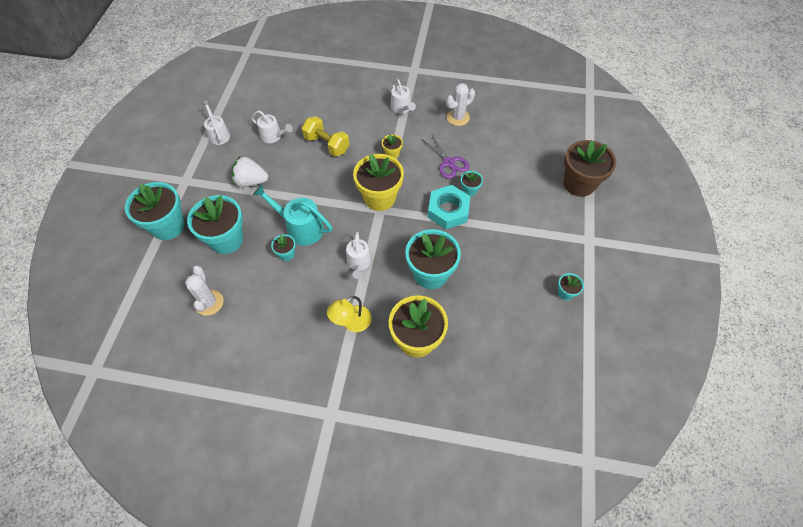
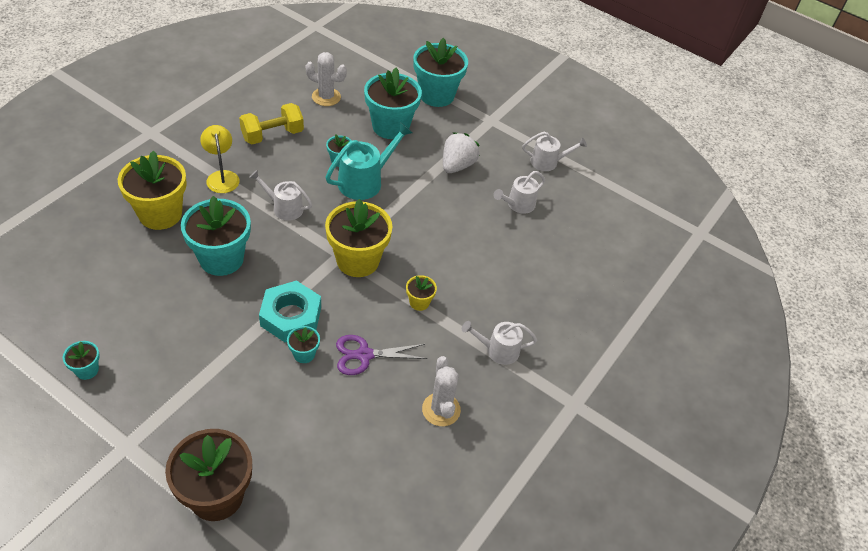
camera: 110 degrees right, 10 degrees down
yellow dumbbell [302,116,349,157] -> yellow dumbbell moved to [239,103,304,144]

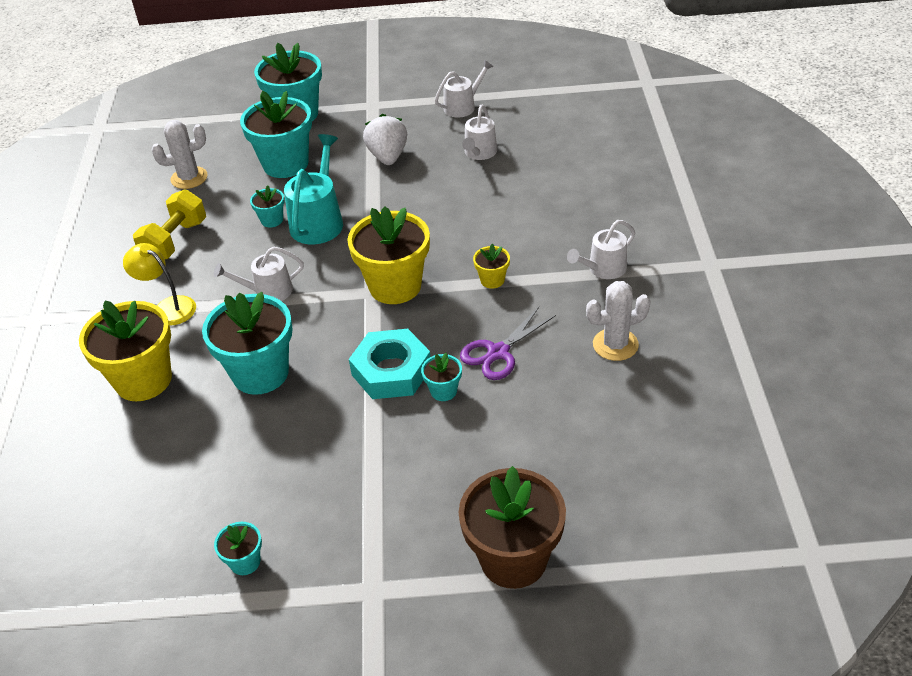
camera: 30 degrees left, 5 degrees down
white cactus [422,356,461,426] -> white cactus turned 60 degrees counterclockwise [586,281,651,361]

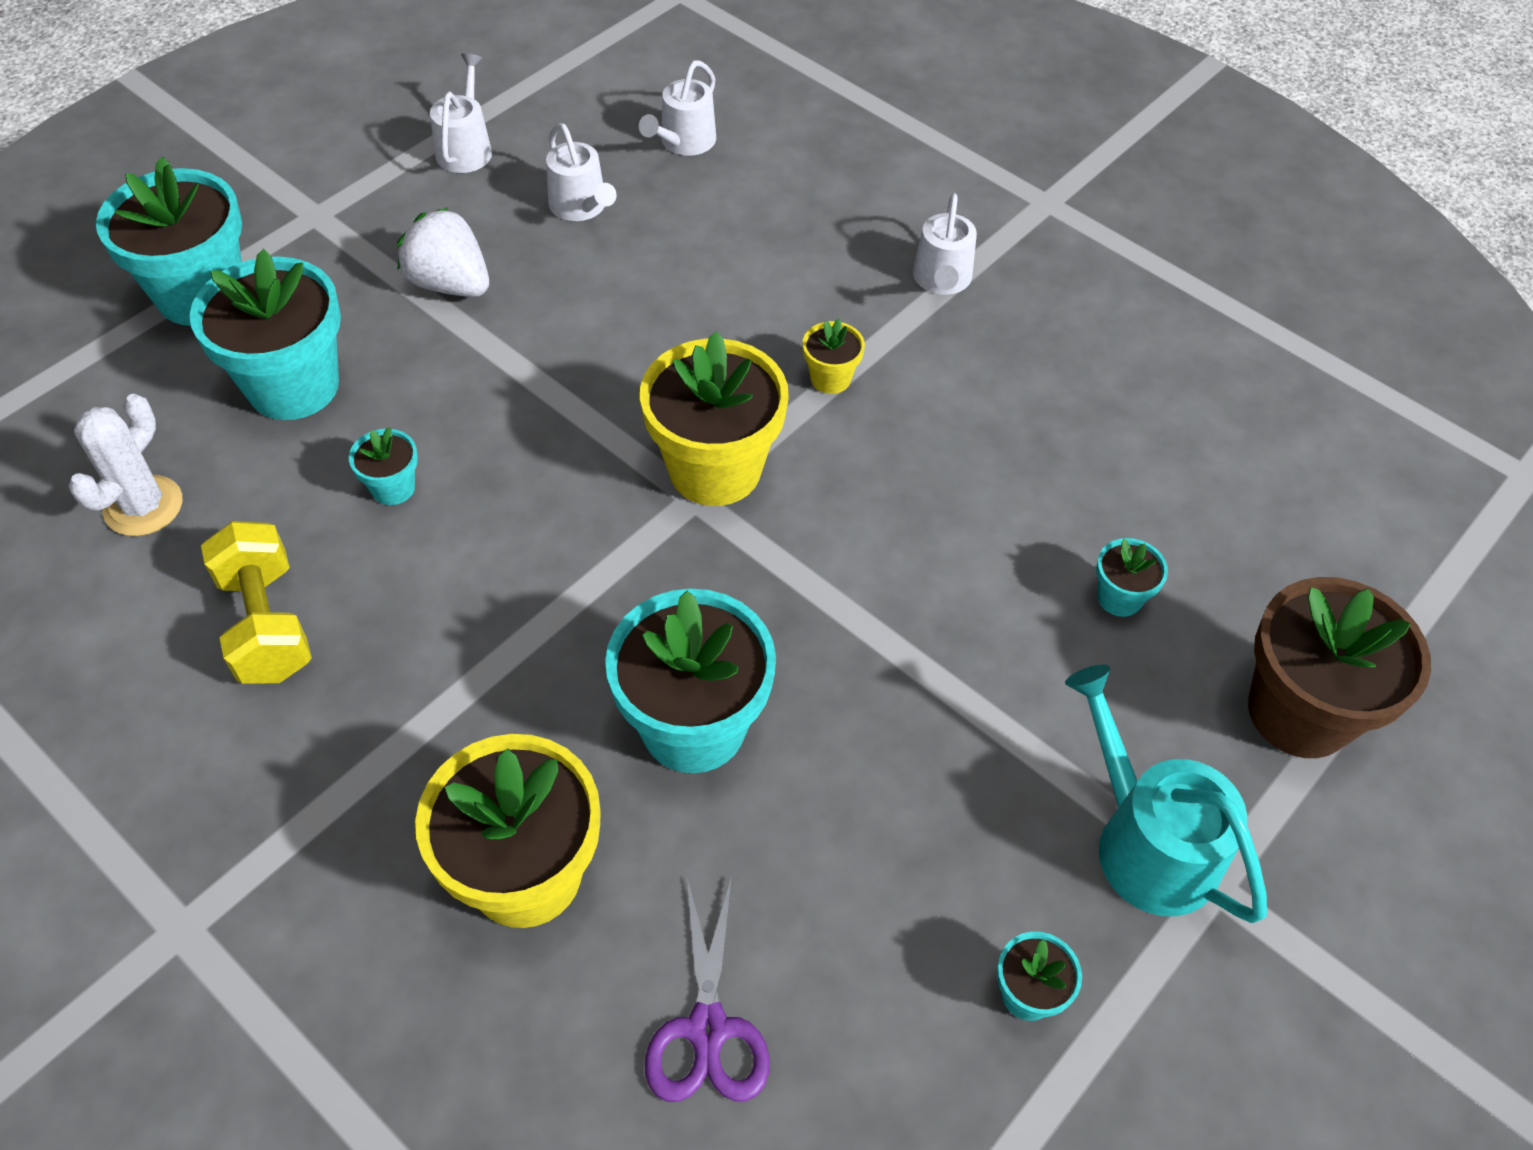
camera: 50 degrees left, 10 degrees up
yellow lamp [123,243,196,326] -> none
white watering can [214,247,304,301] -> white watering can moved to [639,60,716,156]
turquoise watering can [284,134,343,244] -> turquoise watering can moved to [1065,664,1267,923]
turquoise nut [349,329,431,399] -> none
turquoise flower pot [421,353,462,401] -> turquoise flower pot moved to [1096,538,1168,617]
purple scissors [460,307,556,380] -> purple scissors moved to [645,876,770,1102]
white cactus [586,281,651,361] -> none

